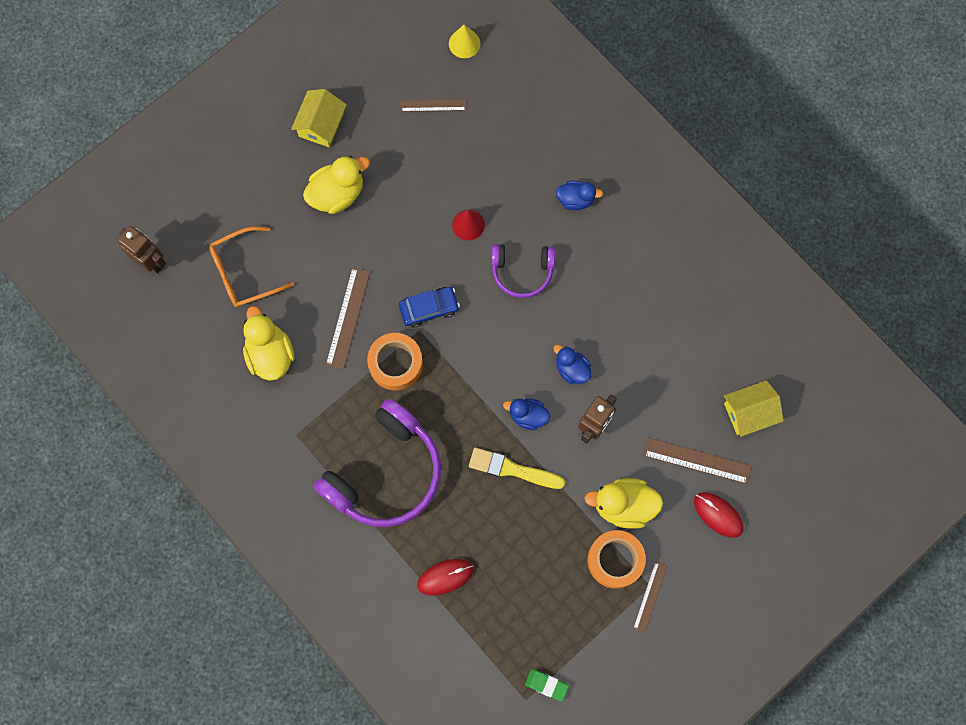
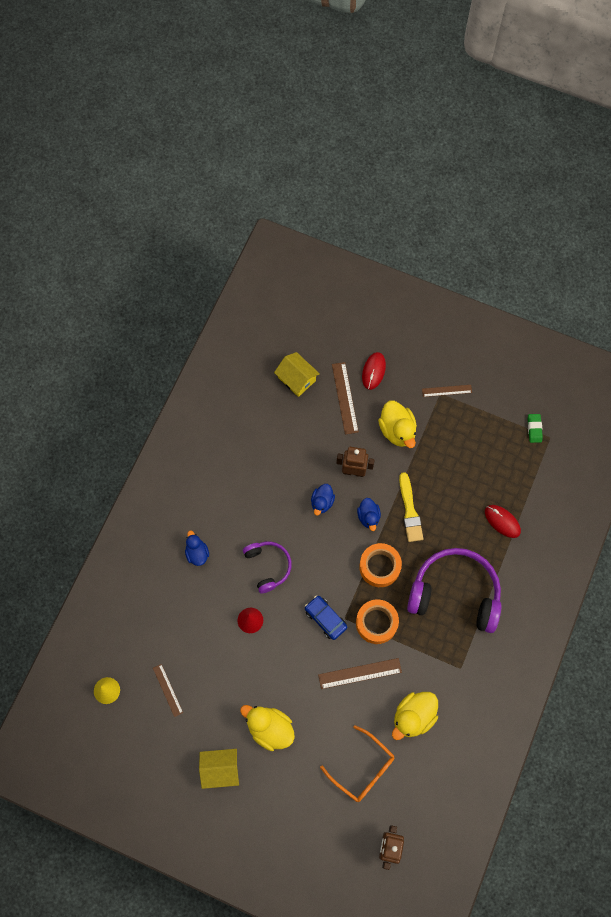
camera: 115 degrees left, 5 degrees down
orange tape [588,530,646,589] -> orange tape moved to [359,543,402,587]

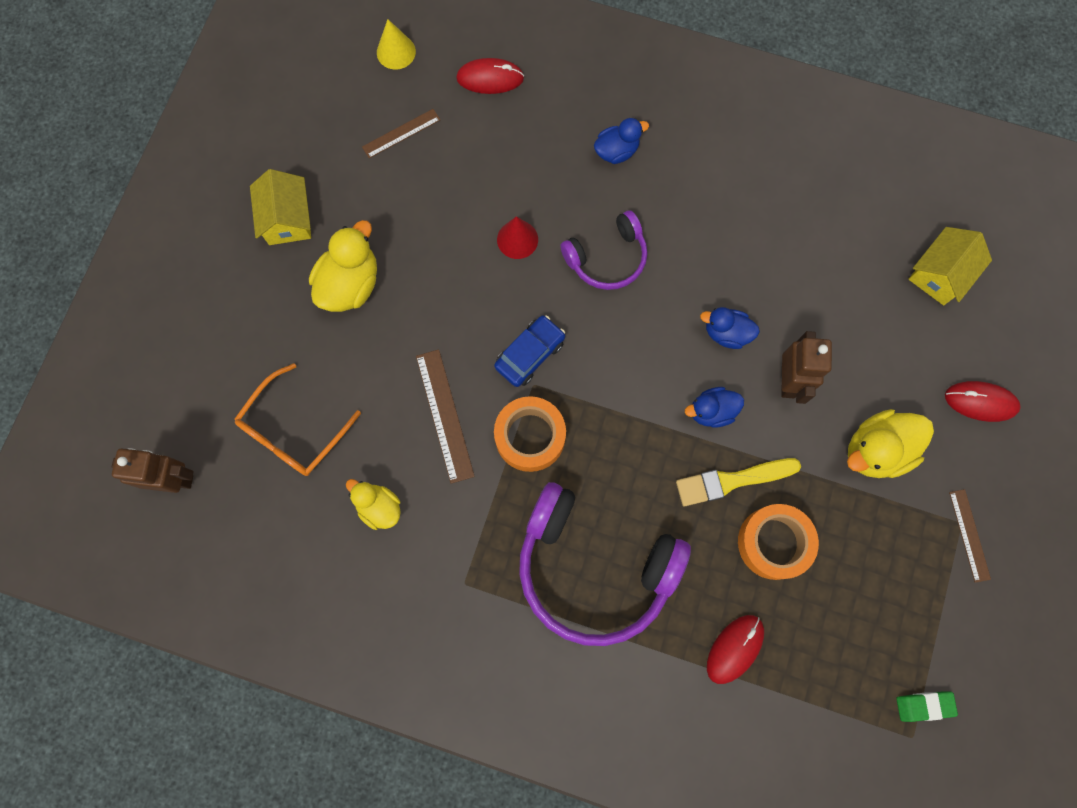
camera: 85 degrees right, 5 degrees up
brown ruler [332,362,359,435] -> none
orange tape [359,543,402,587] -> orange tape moved to [738,504,819,580]
yellow duck [392,692,438,740] -> yellow duck [346,479,401,530], size x0.63
purple headphones [407,548,501,633] -> purple headphones turned 105 degrees clockwise [519,482,691,646]
none -> red mouse [456,58,524,94]

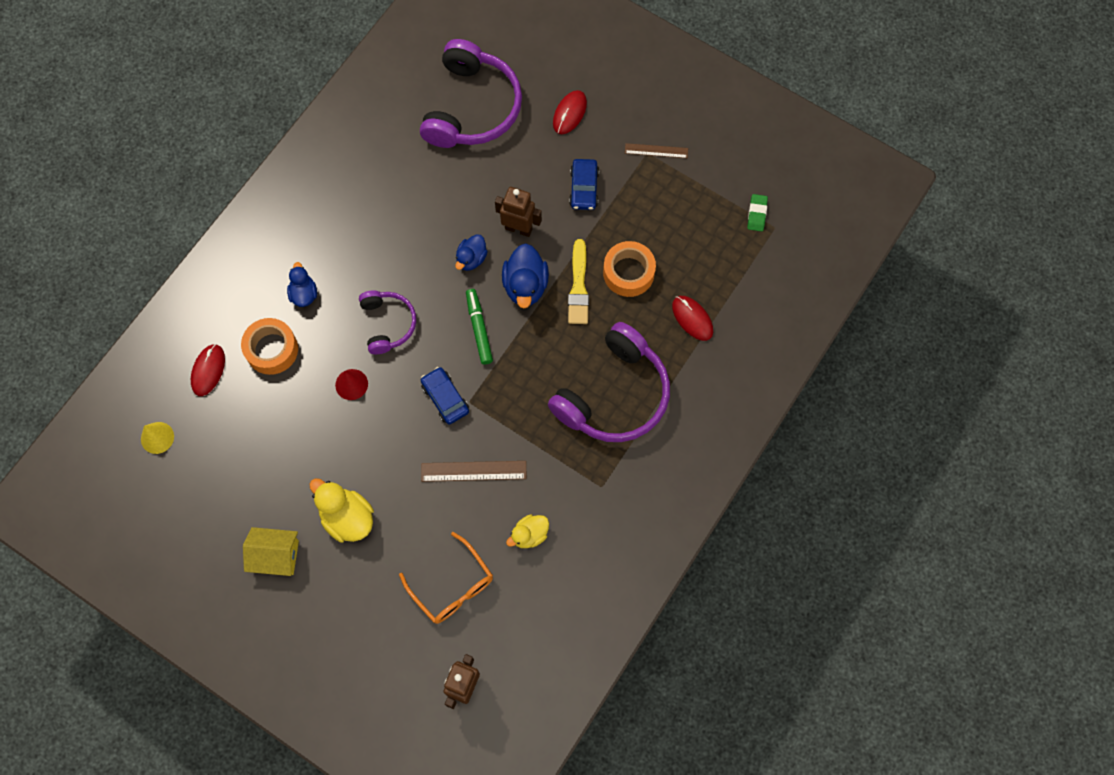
camera: 75 degrees left, 5 degrees down
brown ruler [362,109,440,158] -> none
orange tape [494,396,566,472] -> orange tape moved to [241,318,298,375]
blue duck [685,387,744,428] -> blue duck [502,243,549,309], size x1.59
yellow duck [847,409,934,478] -> blue car [569,159,599,210]
yellow house [909,227,992,305] -> purple headphones [420,39,522,148]
none -> green marker [466,289,493,365]

